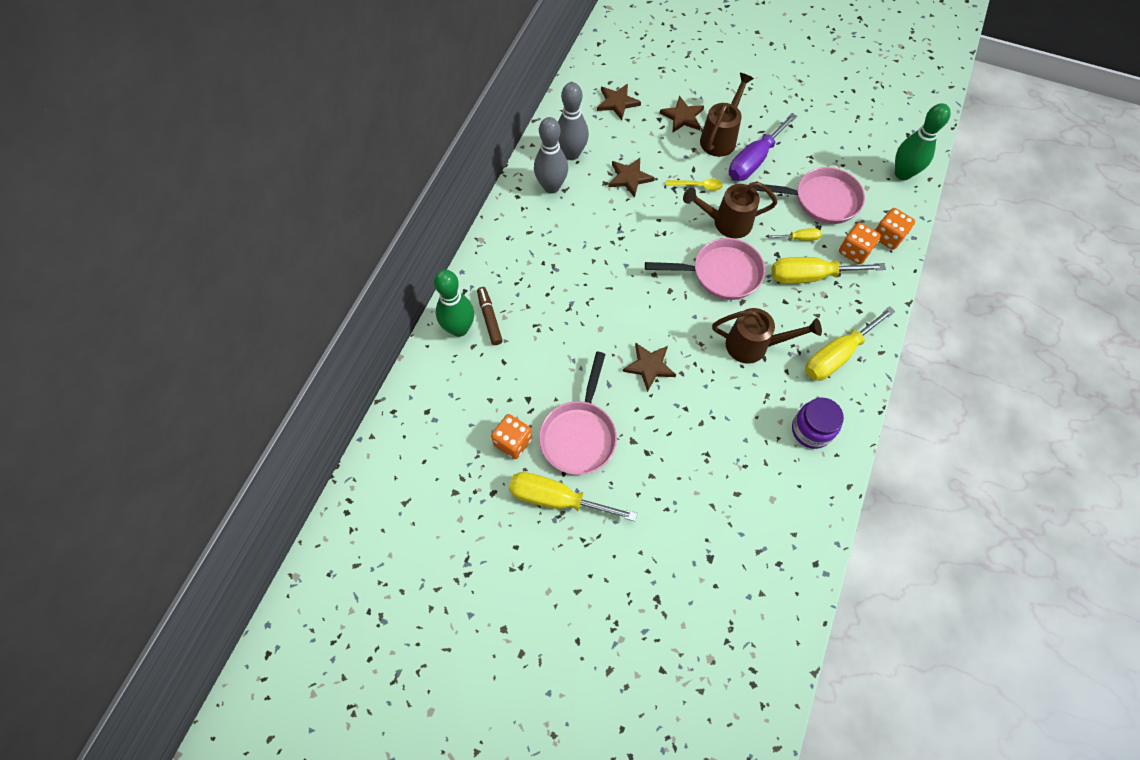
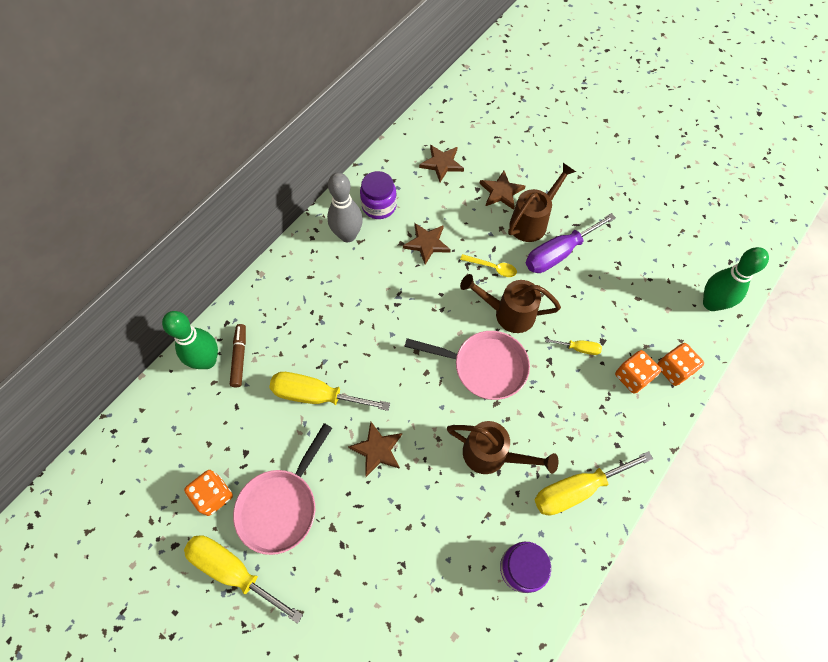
camera: 15 degrees right, 0 degrees up
grey bowling pin [558,82,589,160] -> purple jar [360,171,397,219]
pink pan [753,167,865,224] -> none
yellow screwdriver [771,257,886,284] -> yellow screwdriver moved to [269,372,390,411]

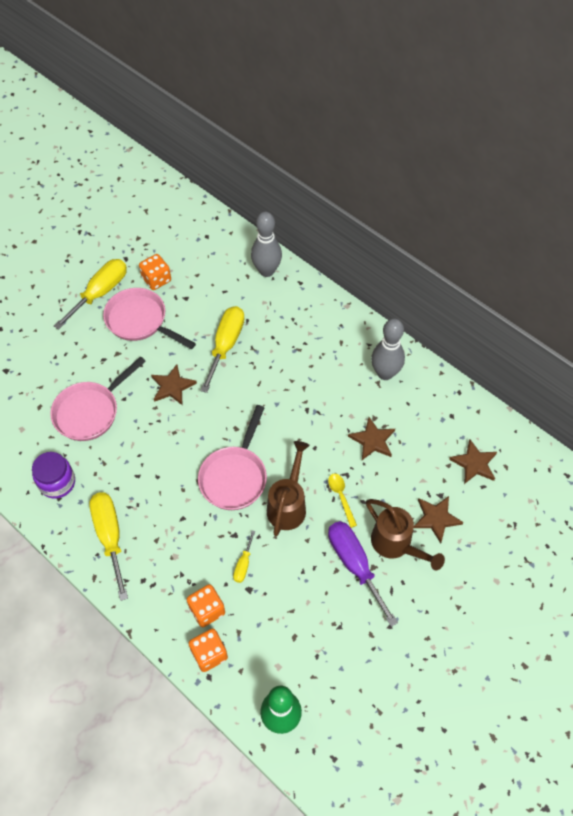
camera: 95 degrees right, 5 degrees down
green bowling pin [162,311,218,369] -> grey bowling pin [251,212,282,277]
brown marker [230,324,246,387] -> none
purple jar [360,171,397,219] -> none
brown watering can [447,421,559,474] -> none
yellow spoon [460,254,517,277] -> yellow spoon turned 135 degrees clockwise [328,474,357,528]
none -> pink pan [50,356,146,441]

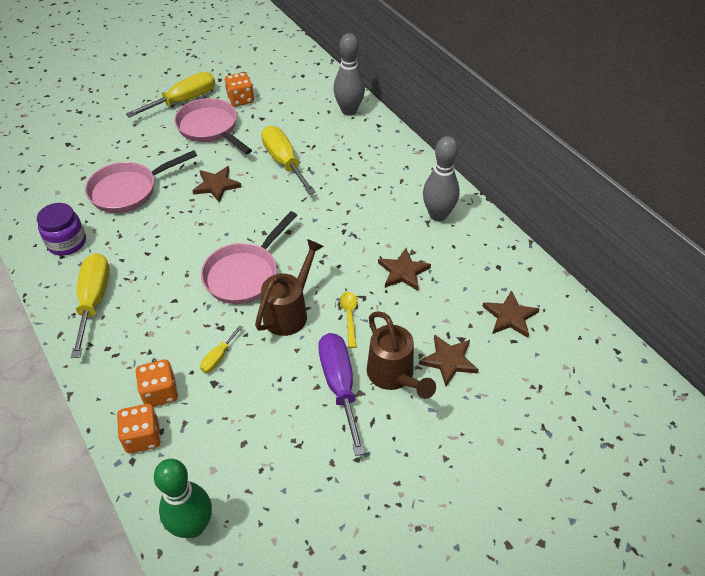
camera: 15 degrees right, 10 degrees down
yellow screwdriver [200,306,244,393] -> yellow screwdriver turned 60 degrees counterclockwise [261,126,316,195]

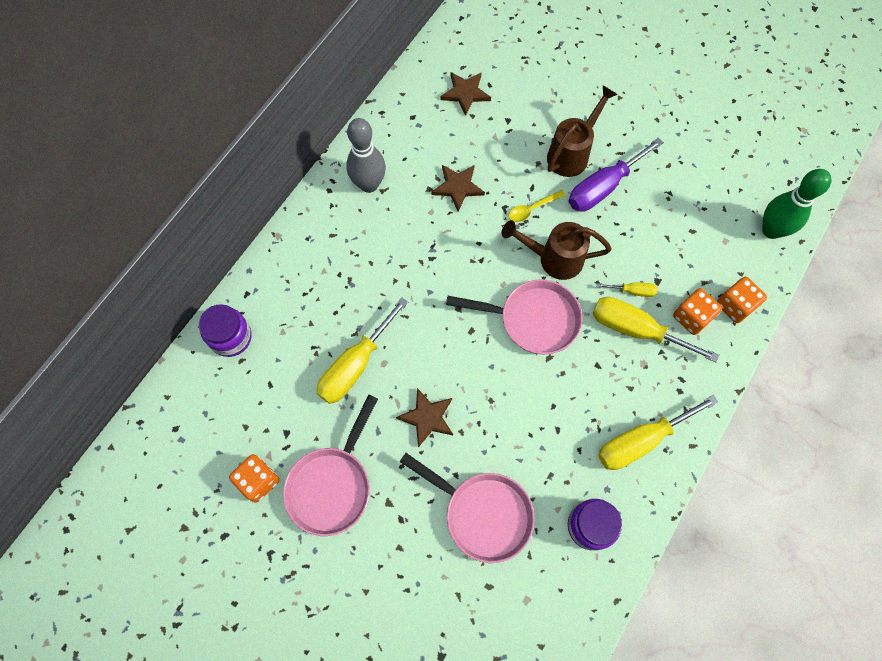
camera: 115 degrees left, 20 degrees up
yellow screwdriver [126,72,215,118] -> yellow screwdriver moved to [593,297,719,362]
grey bowling pin [333,33,365,116] -> purple jar [199,304,252,357]
brown star [419,334,479,386] -> none

